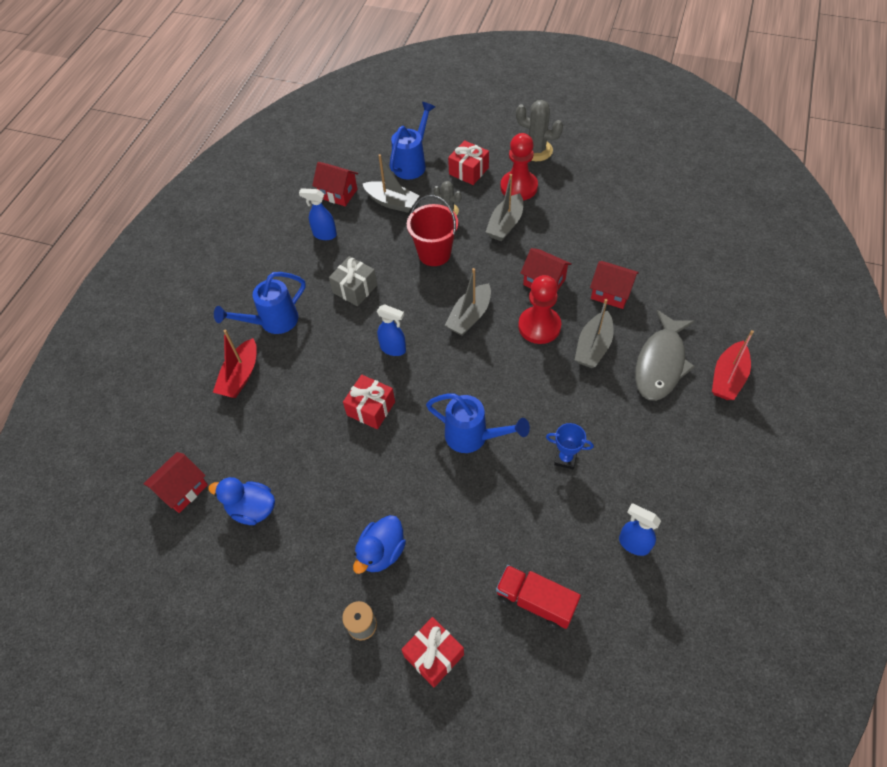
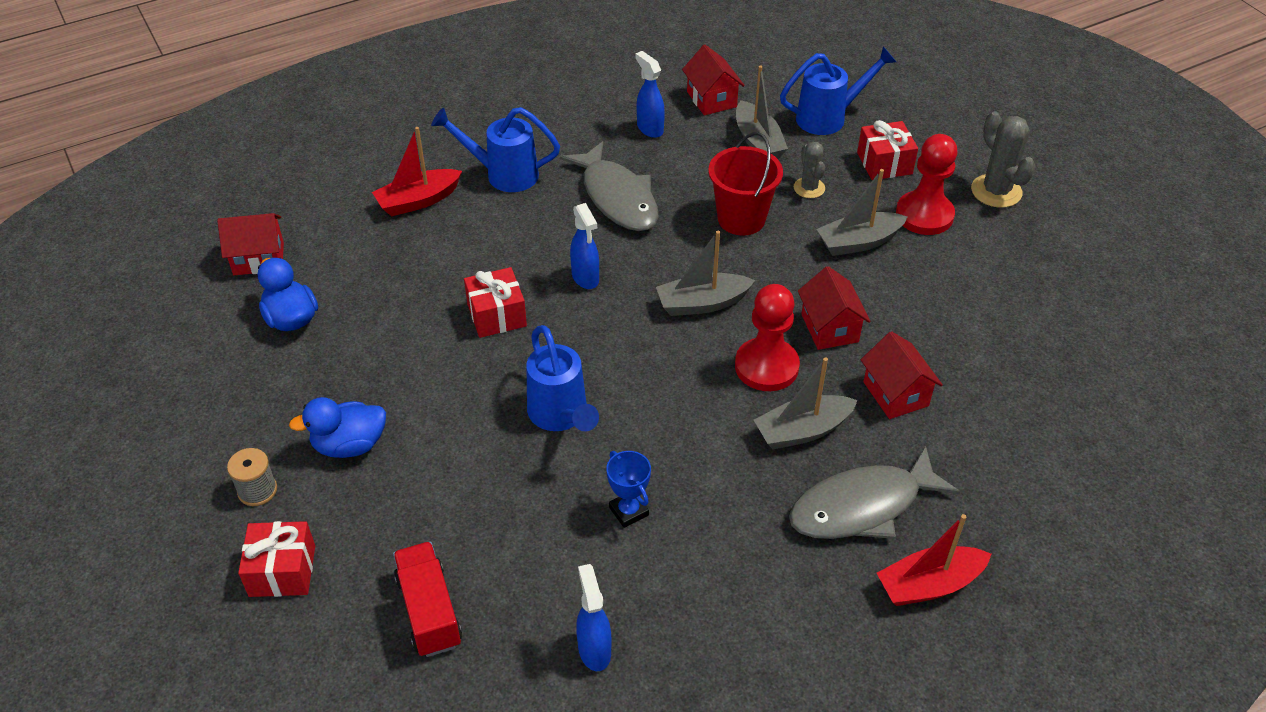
camera: 40 degrees right, 10 degrees down
grey gift [329,256,377,306] -> grey fish [560,141,659,231]

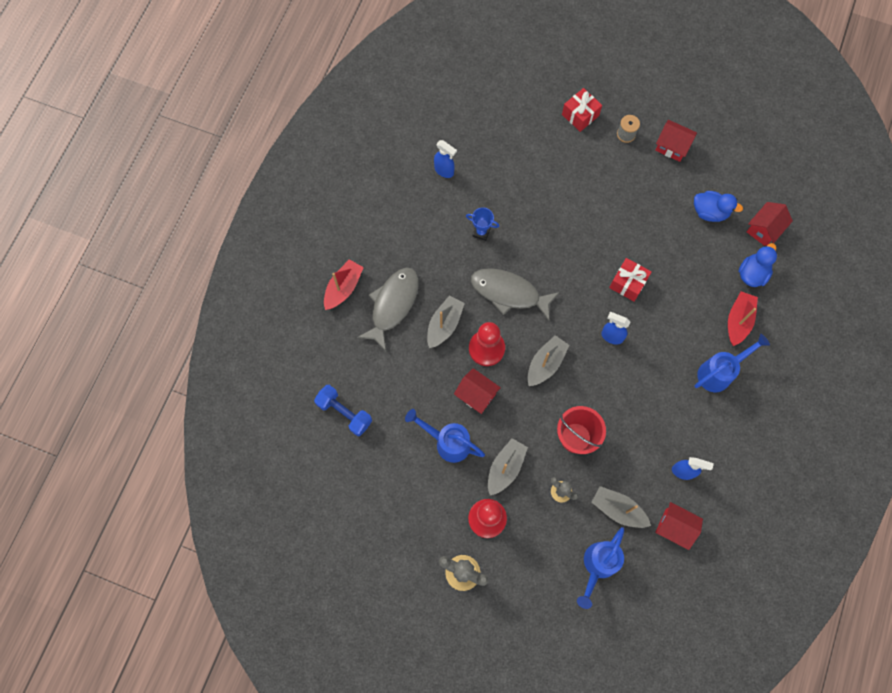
camera: 140 degrees right, 25 degrees up
blue duck [289,397,386,458] -> blue duck moved to [739,243,777,287]
red truck [393,541,462,657] -> none
blue watering can [526,325,599,431] -> blue watering can moved to [405,409,485,463]
grey fish [560,141,659,231] -> grey fish moved to [471,268,560,320]
red gift [857,120,918,180] -> none
red house [861,331,943,419] -> red house moved to [655,120,697,162]
none -> blue dumbbell [314,385,372,436]

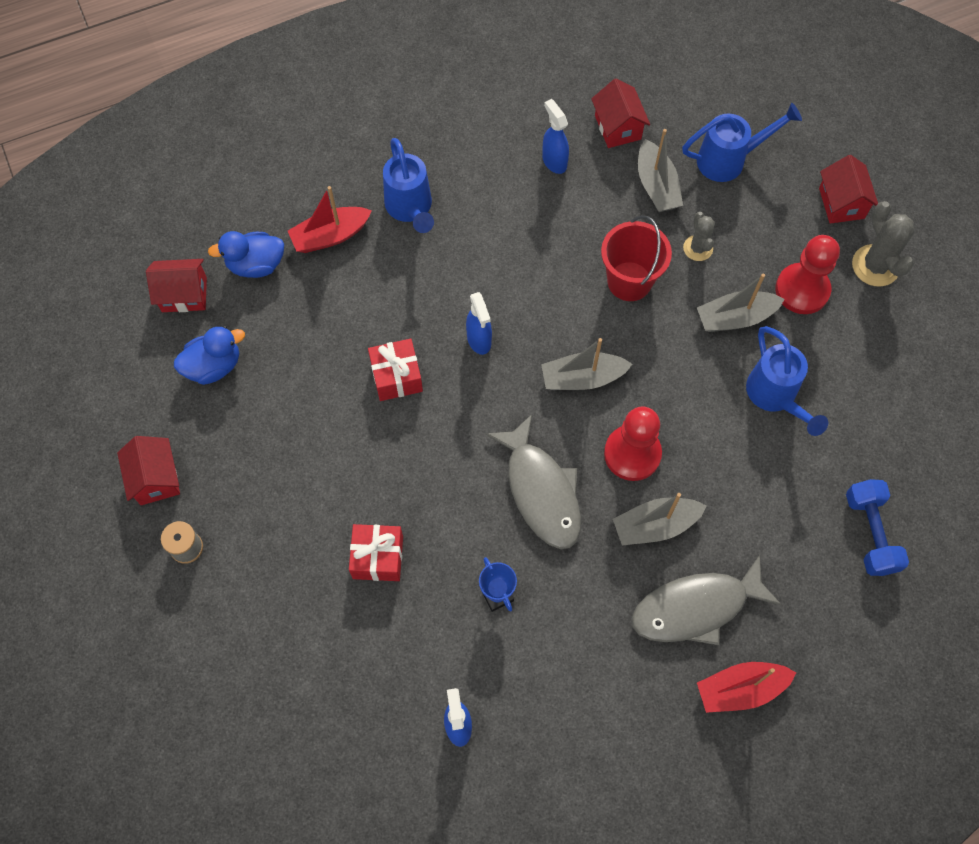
camera: 135 degrees left, 5 degrees down
red house [454,368,501,414] -> red house moved to [819,155,878,224]
red gift [562,88,602,132] -> red gift moved to [349,524,403,581]
blue duck [694,191,743,222] -> blue duck turned 90 degrees clockwise [174,326,245,385]
blue watering can [695,334,770,392] -> blue watering can turned 120 degrees counterclockwise [383,138,434,233]

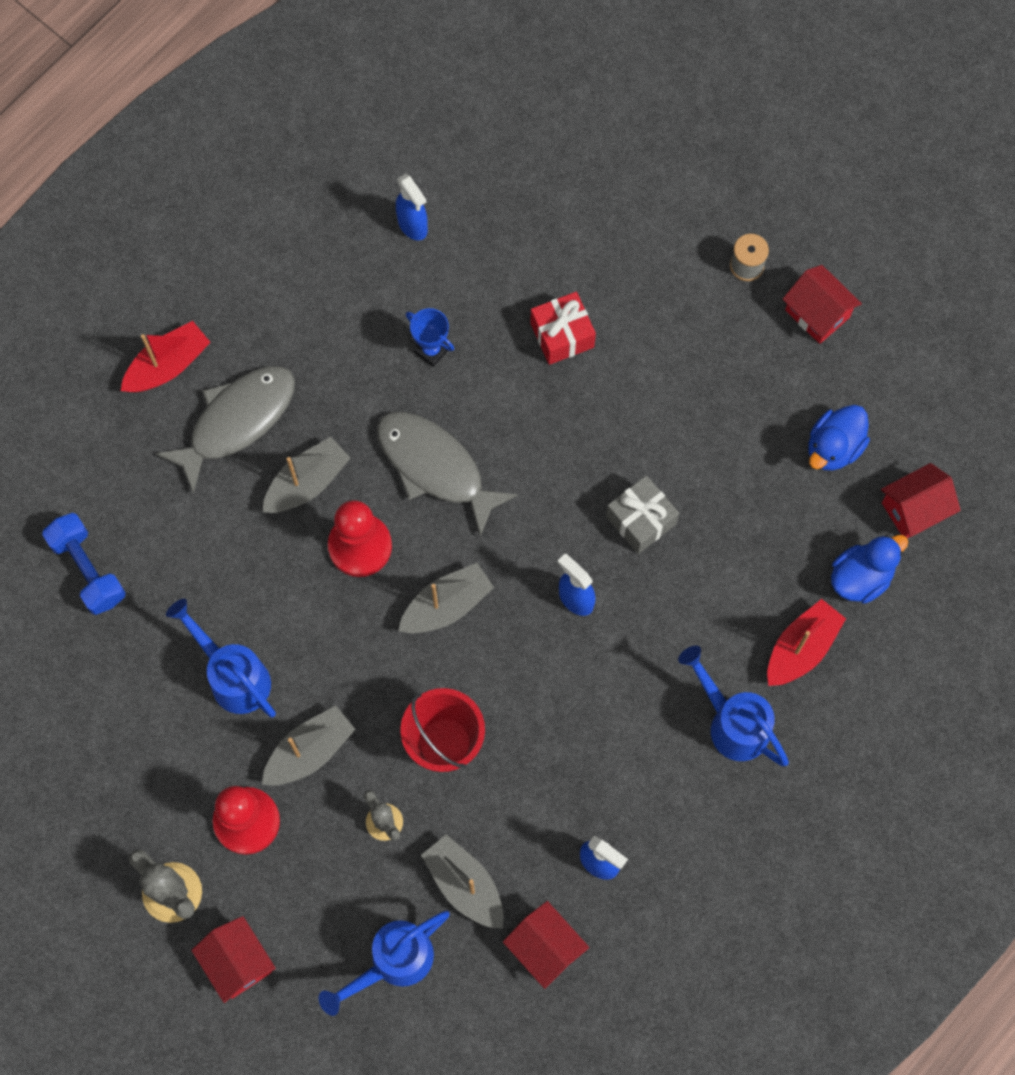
camera: 155 degrees right, 5 degrees up
red gift [368,339,423,401] -> grey gift [606,475,679,554]

